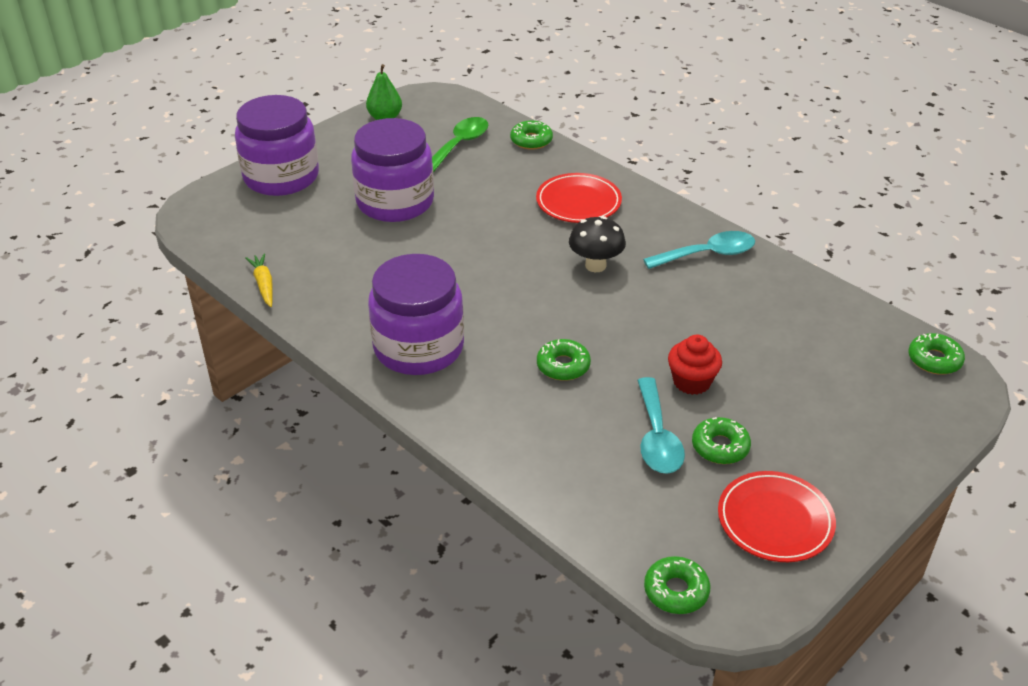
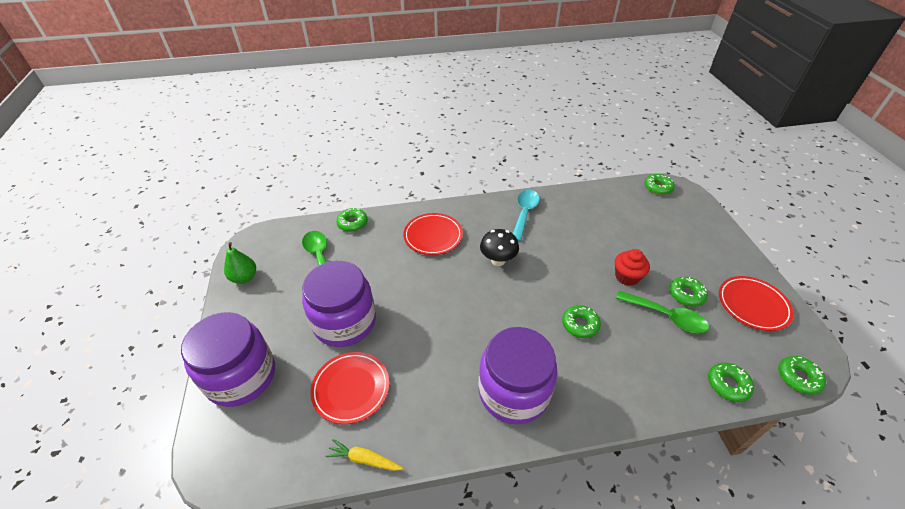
camera: 55 degrees left, 5 degrees up
turquoise spoon [637,377,685,474] -> green spoon [616,291,709,334]
none -> red plate [310,352,389,424]
none -> green donut [708,362,754,402]

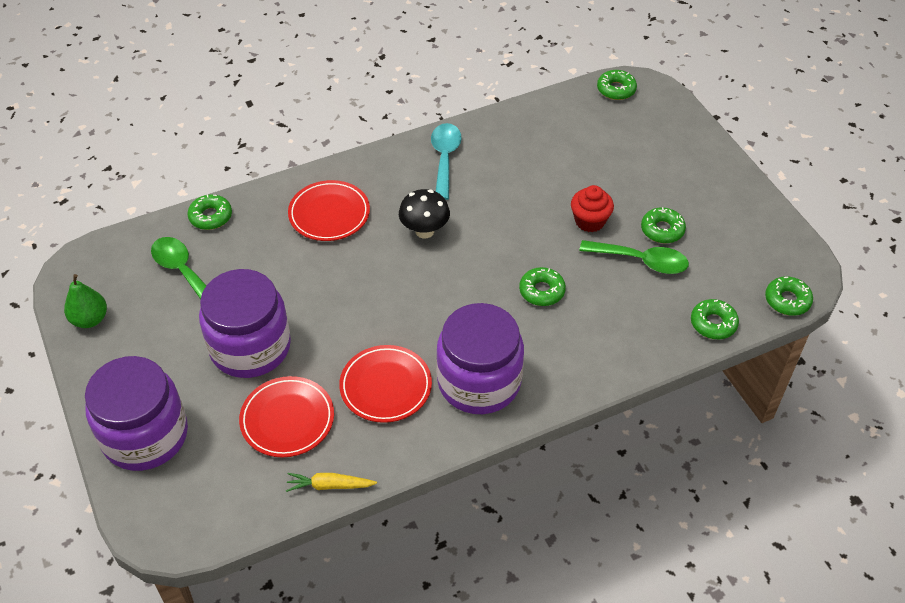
camera: 15 degrees left, 5 degrees up
red plate [719,276,794,331] -> red plate moved to [339,345,432,423]

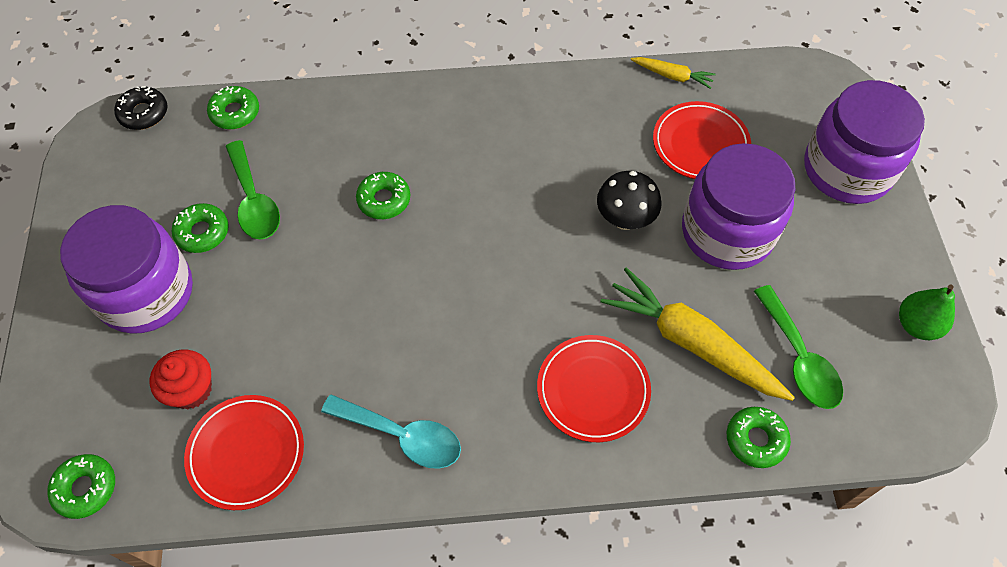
camera: 160 degrees left, 10 degrees up
red plate [339,345,432,423] -> red plate moved to [184,395,304,510]
black mushroom [399,189,450,239] -> black mushroom moved to [597,171,661,230]
turquoise spoon [431,123,462,200] -> turquoise spoon turned 90 degrees counterclockwise [321,394,461,469]
purple jar [436,303,524,414] -> purple jar moved to [60,205,193,334]
red cupcake [571,185,614,232] -> red cupcake moved to [150,349,212,409]
green spoon [579,240,689,274] -> green spoon turned 150 degrees counterclockwise [225,140,280,239]
green donut [765,276,813,316] -> black donut [114,86,168,130]
none -> yellow carrot [601,267,795,401]

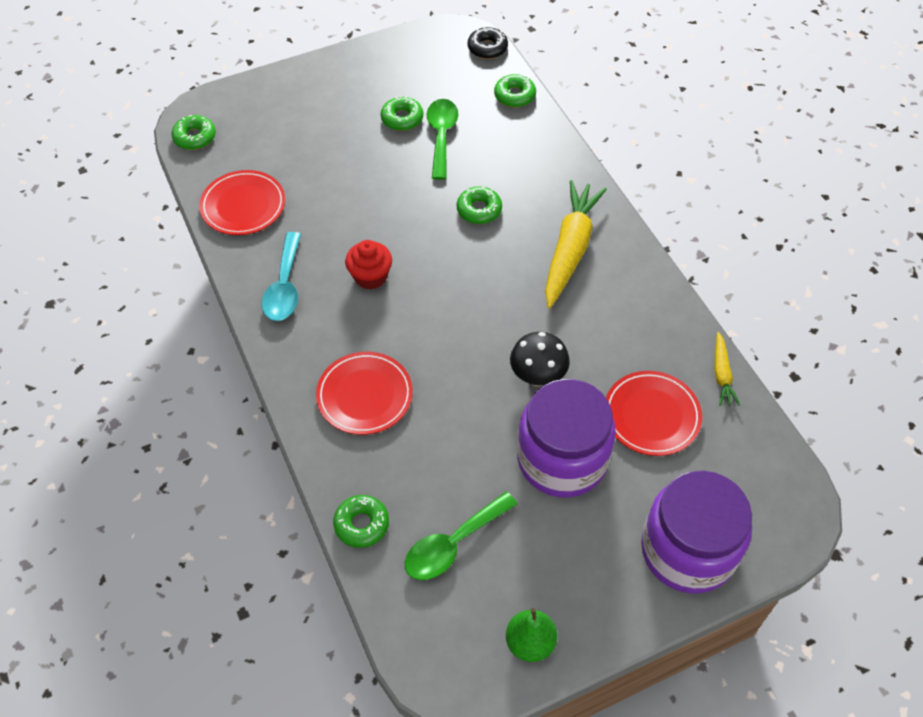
camera: 70 degrees right, 5 degrees down
purple jar [60,205,193,334] -> none
red cupcake [150,349,212,409] -> red cupcake moved to [345,240,392,290]
green spoon [225,140,280,239] -> green spoon turned 135 degrees clockwise [427,99,458,180]
yellow carrot [601,267,795,401] -> yellow carrot moved to [545,180,607,308]

